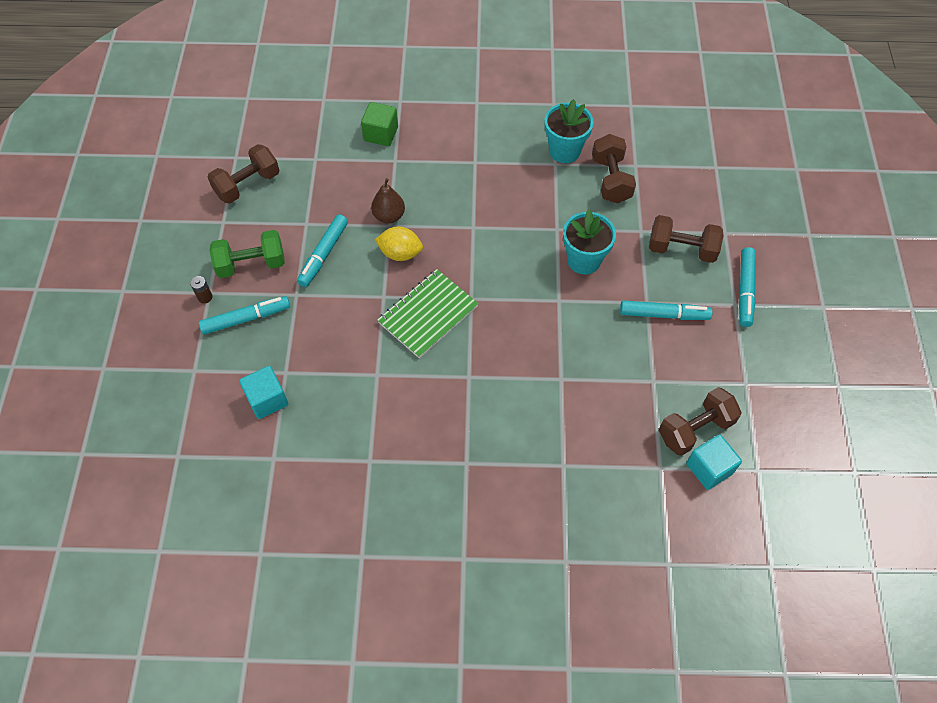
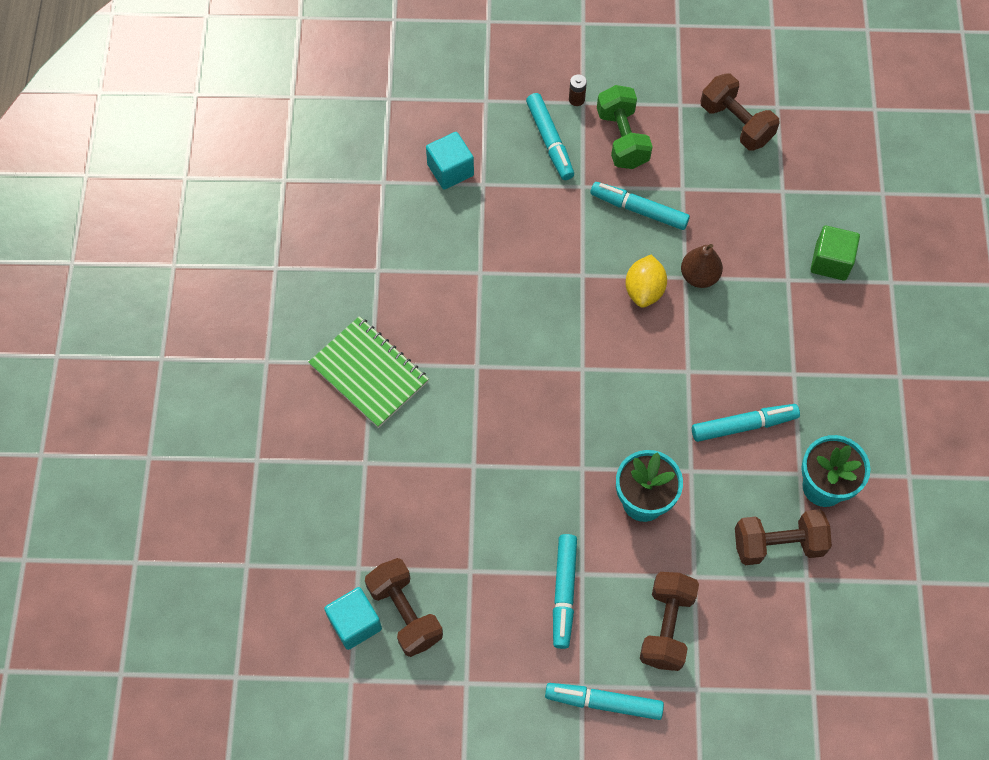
camera: 90 degrees right, 5 degrees up
green notebook [377,269,479,358] -> green notebook moved to [308,316,429,428]
none -> turquoise marker [692,404,800,442]

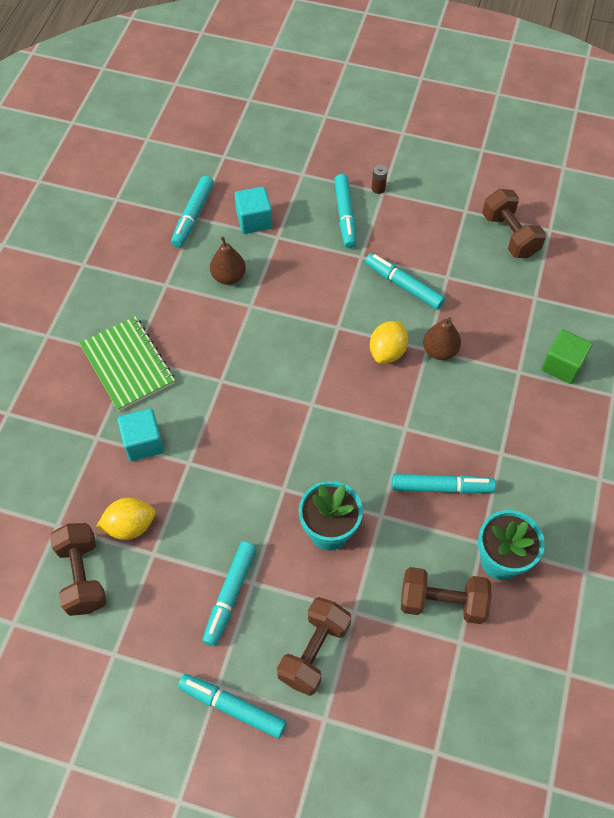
camera: 15 degrees right, 5 degrees down
turquoise cube [324,587,382,650] -> turquoise cube moved to [118,408,164,461]
green dumbbell [597,85,653,169] -> none
none -> yellow lemon [96,498,156,540]
none -> turquoise marker [171,176,214,248]
none -> brown pear [210,236,246,285]

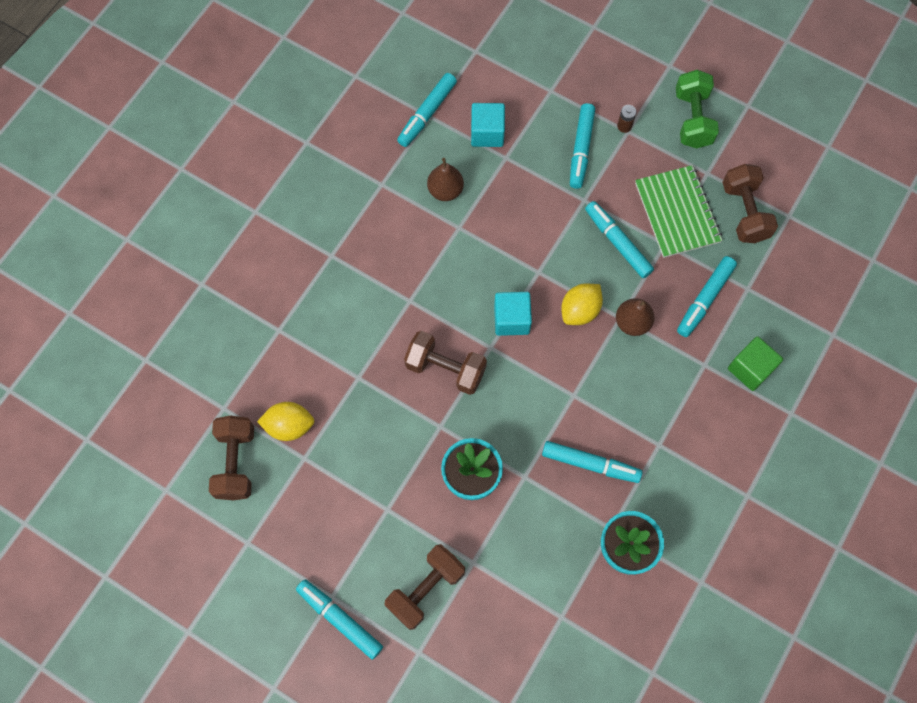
camera: 15 degrees right, 10 degrees up
green notebook [79,316,175,411] -> green notebook moved to [635,165,723,258]
turquoise cube [118,408,164,461] -> turquoise cube moved to [494,292,532,336]
turquoise marker [202,541,256,646] -> turquoise marker moved to [677,256,737,337]
brown dumbbell [401,567,492,624] -> brown dumbbell moved to [404,331,487,395]
none -> green dumbbell [676,70,719,149]

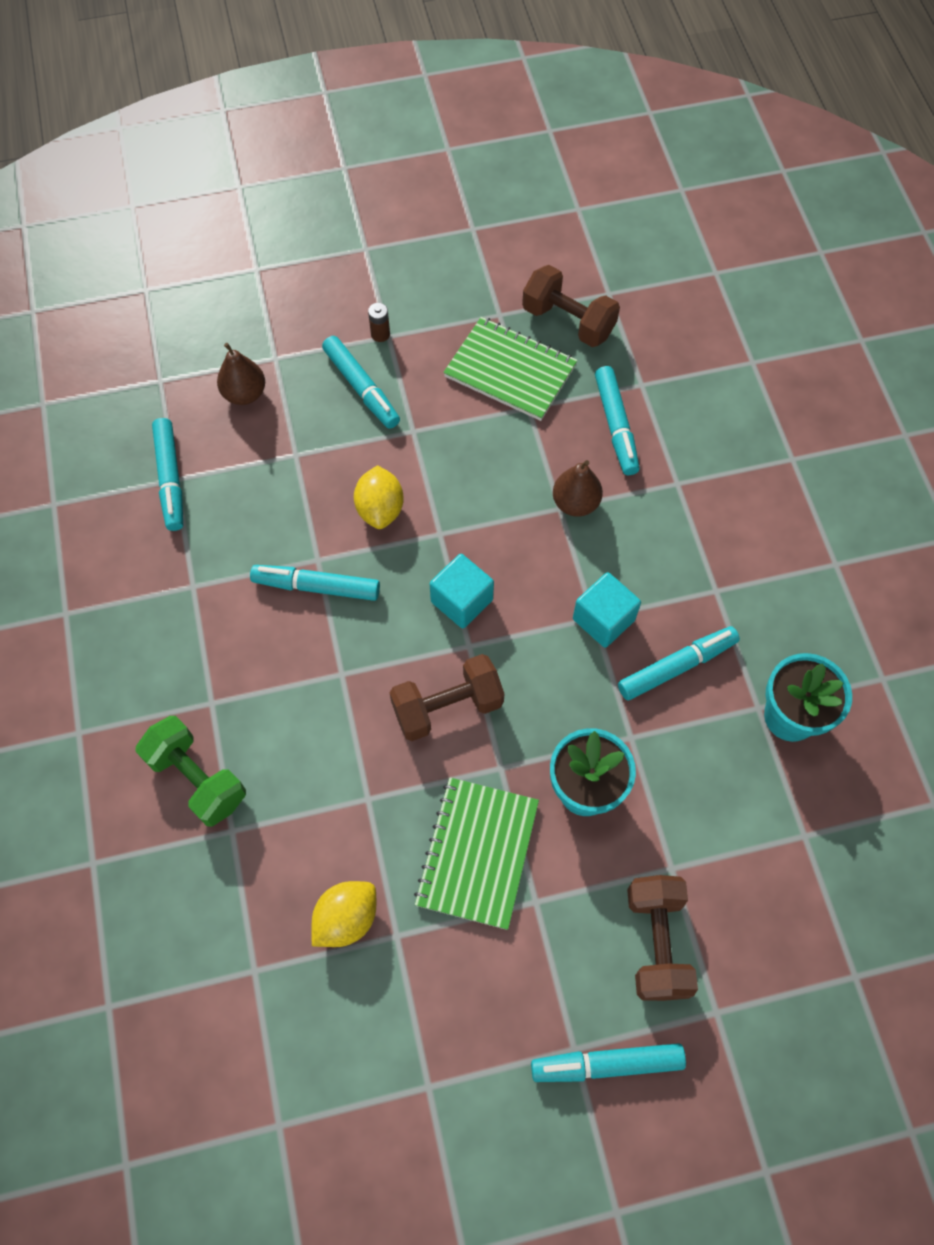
camera: 45 degrees left, 5 degrees down
brown dumbbell [209,416,254,500] -> none
brown pear [427,158,464,201] -> brown pear moved to [217,343,265,405]
turquoise cube [471,103,505,147] -> turquoise cube moved to [573,572,641,648]
yellow lemon [561,284,603,325] -> yellow lemon moved to [354,465,404,529]
turquoise marker [585,201,654,278] -> turquoise marker moved to [250,565,380,601]
green dumbbell [676,70,719,149] -> green dumbbell moved to [135,716,246,827]
green cube [728,336,783,391] -> none
none -> green notebook [414,777,539,930]

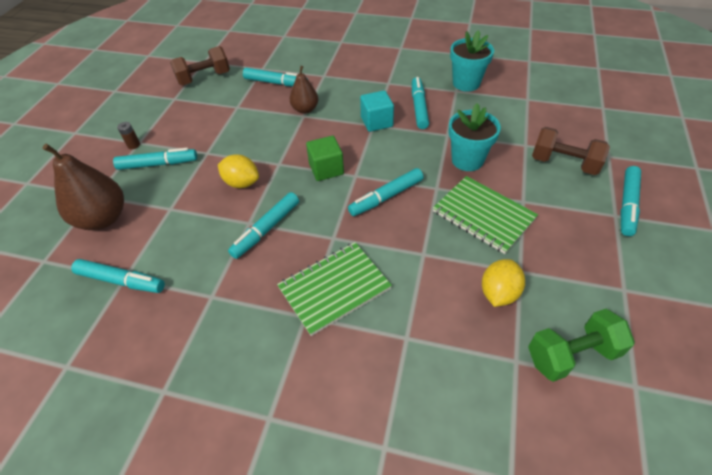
camera: 60 degrees left, 15 degrees down
green dumbbell [135,716,246,827] -> green dumbbell moved to [528,309,635,382]
brown pear [217,343,265,405] -> brown pear [42,144,124,230], size x1.69
yellow lemon [312,881,376,947] -> yellow lemon turned 45 degrees clockwise [482,259,525,307]
brown dumbbell [390,654,505,741] -> turquoise marker [348,168,424,216]
turquoise cube [430,554,494,629] -> green cube [306,136,344,181]
green notebook [443,317,578,421] -> green notebook moved to [277,242,392,336]

